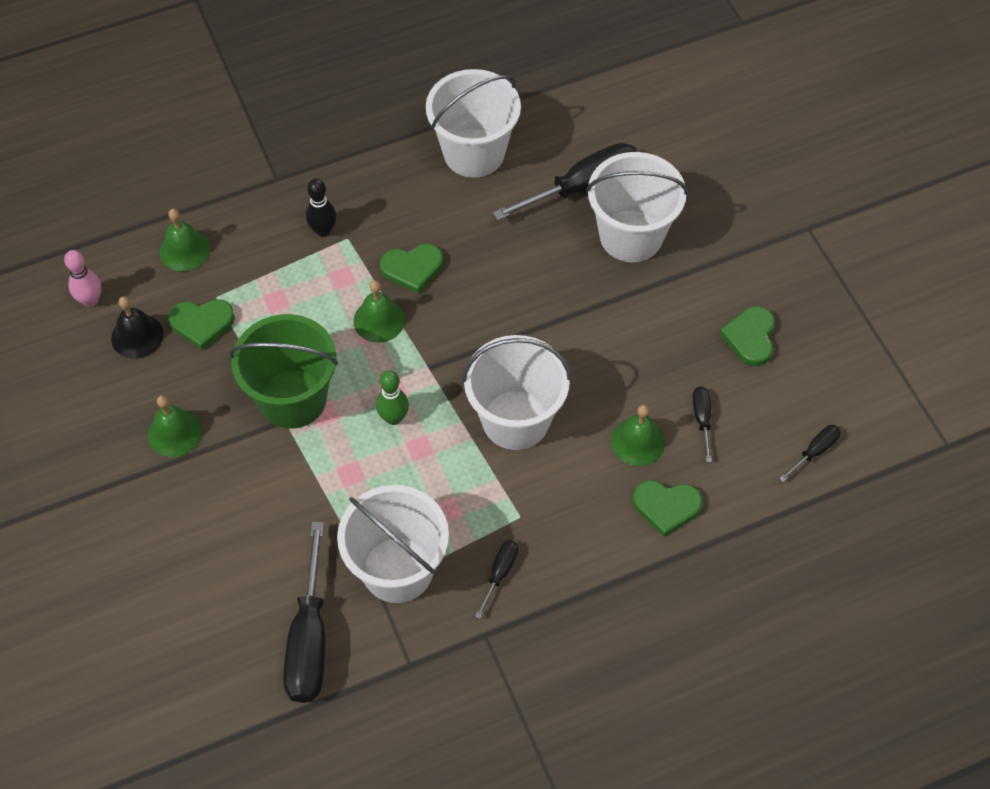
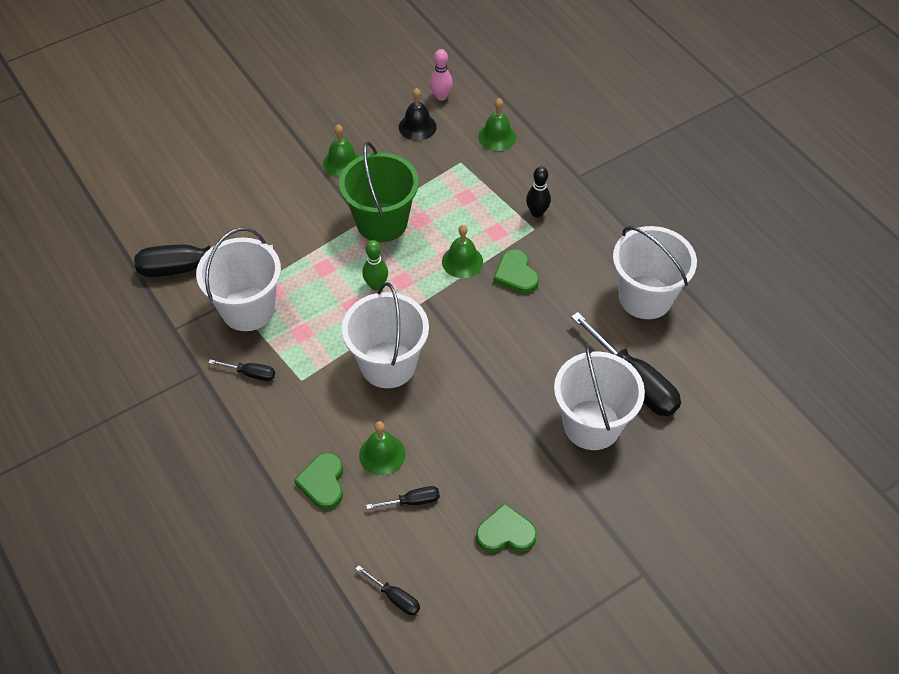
camera: 80 degrees right, 5 degrees down
green heart [168,299,235,350] -> none

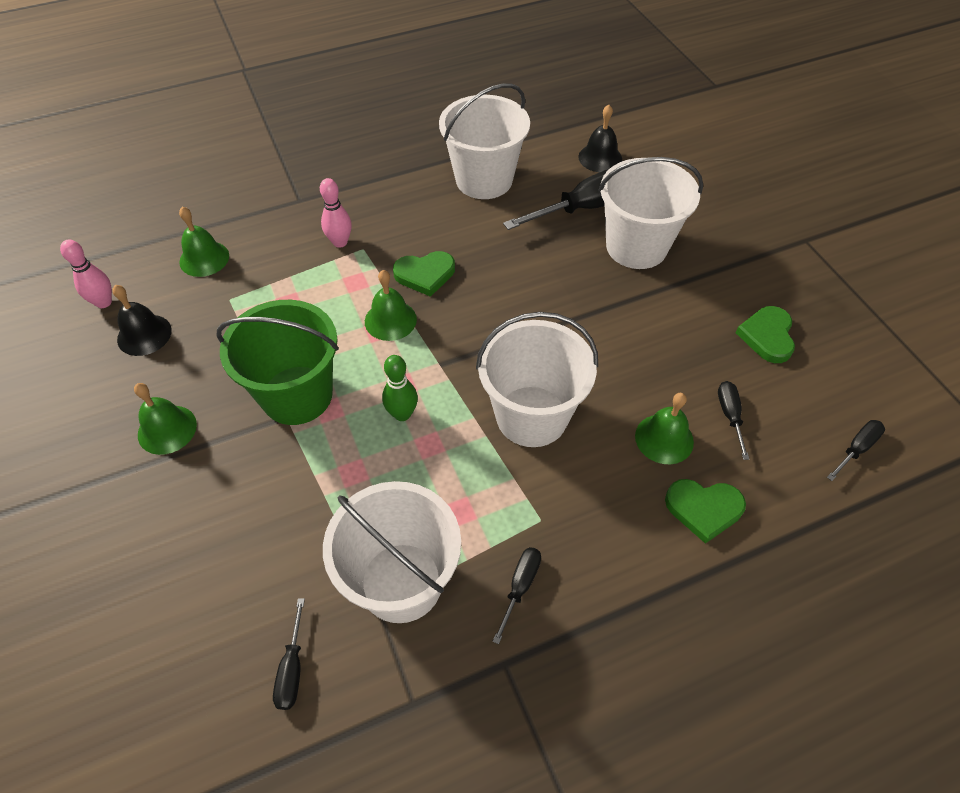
camera: 80 degrees left, 0 degrees up
black screwdriver [134,244,273,277] -> black screwdriver [273,598,305,710], size x0.47
black bowling pin [526,166,551,218] -> pink bowling pin [320,178,352,248]
none -> black bell [578,105,622,172]

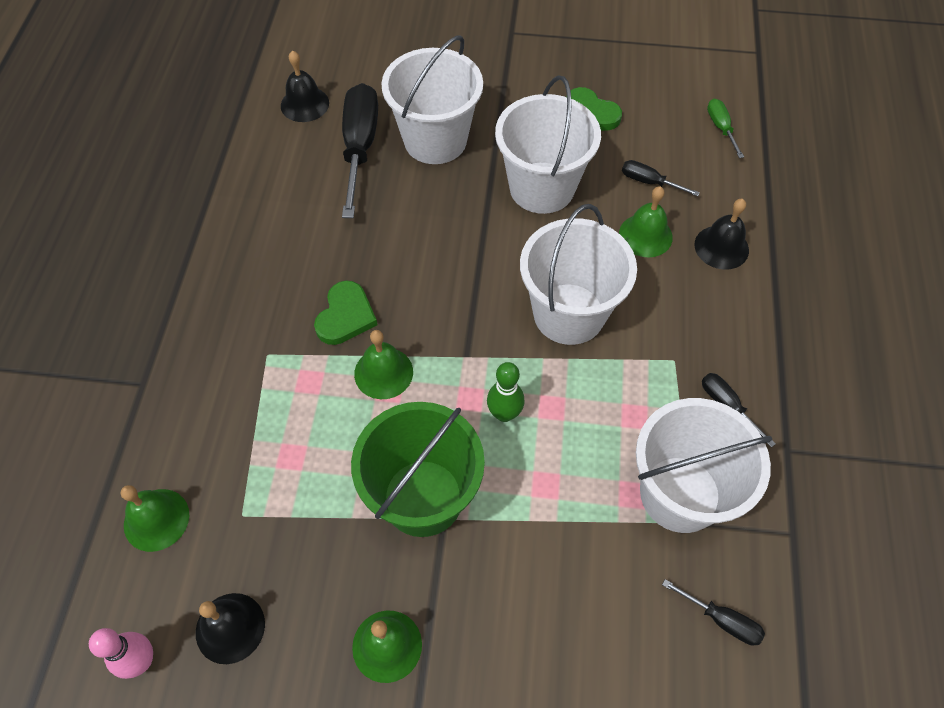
camera: 60 degrees left, 5 degrees up
pink bowling pin [320,178,352,248] -> none
white bucket [439,83,530,199] -> white bucket moved to [495,75,601,214]
green heart [665,479,746,544] -> black bell [694,199,749,270]
black screwdriver [827,420,885,481] -> green screwdriver [707,99,744,158]

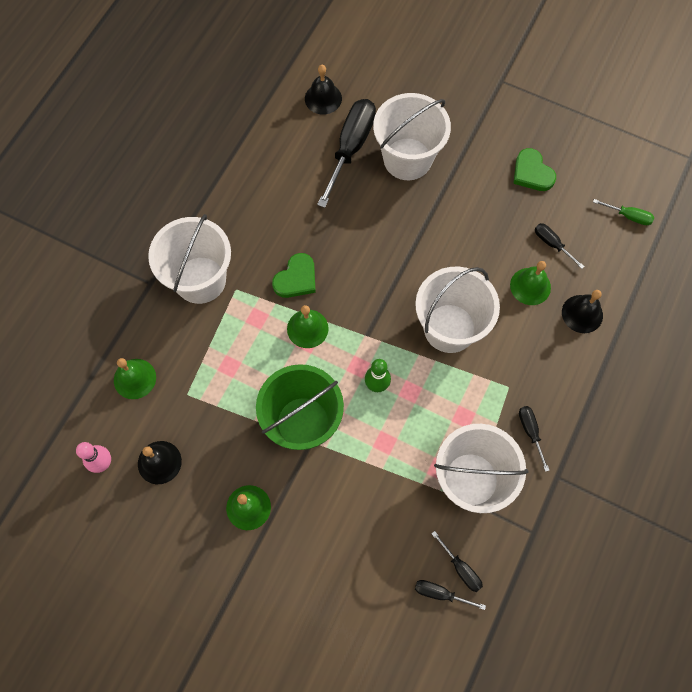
camera: 20 degrees right, 10 degrees up
white bucket [495,75,601,214] -> white bucket moved to [148,214,231,304]
green screwdriver [707,99,744,158] -> green screwdriver turned 105 degrees clockwise [593,199,654,225]
none -> black screwdriver [415,580,486,610]

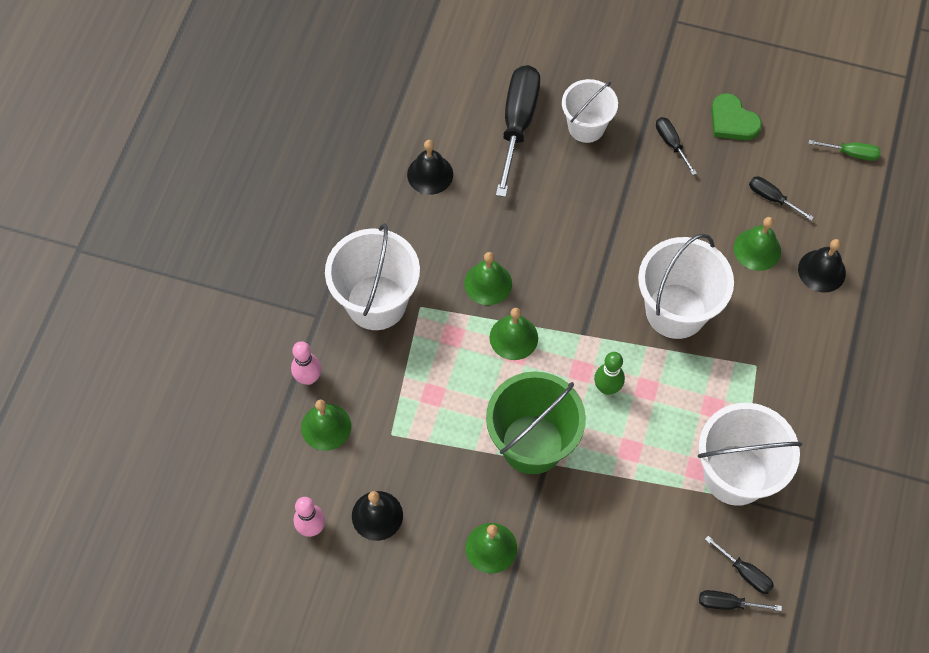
camera: 10 degrees left, 5 degrees down
green heart [272,253,316,298] -> green bell [464,252,512,305]
black bell [305,65,342,115] -> black bell moved to [407,140,453,195]
white bucket [373,93,451,180] -> white bucket [562,79,618,143], size x0.64
black screwdriver [519,406,549,472] -> black screwdriver moved to [656,117,697,175]
none -> pink bowling pin [291,341,321,385]

